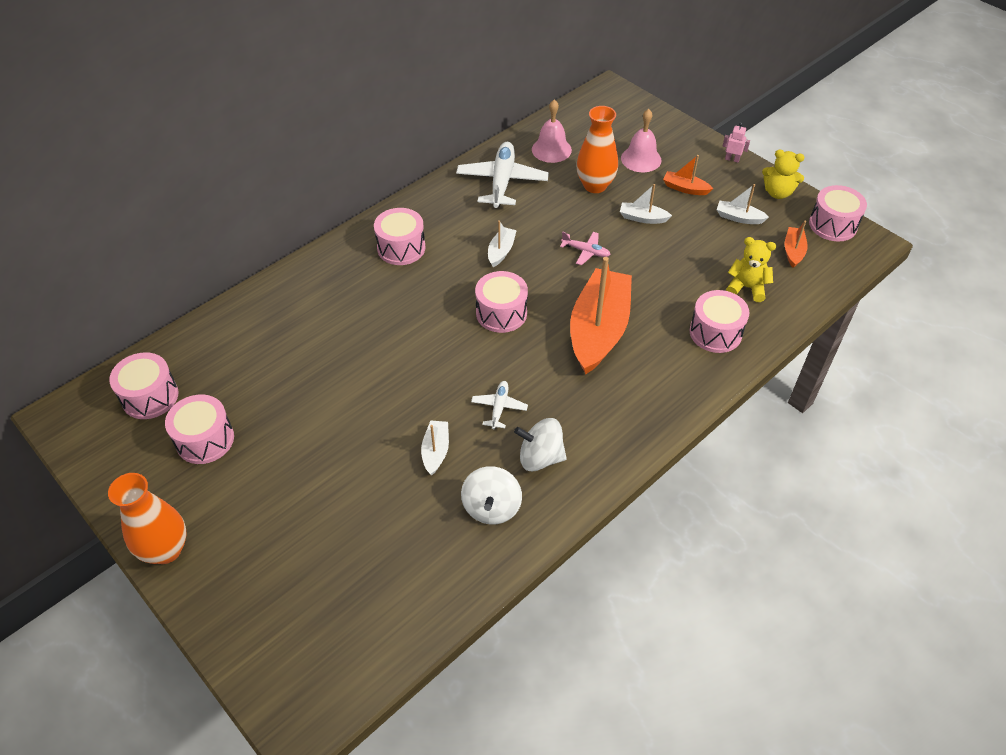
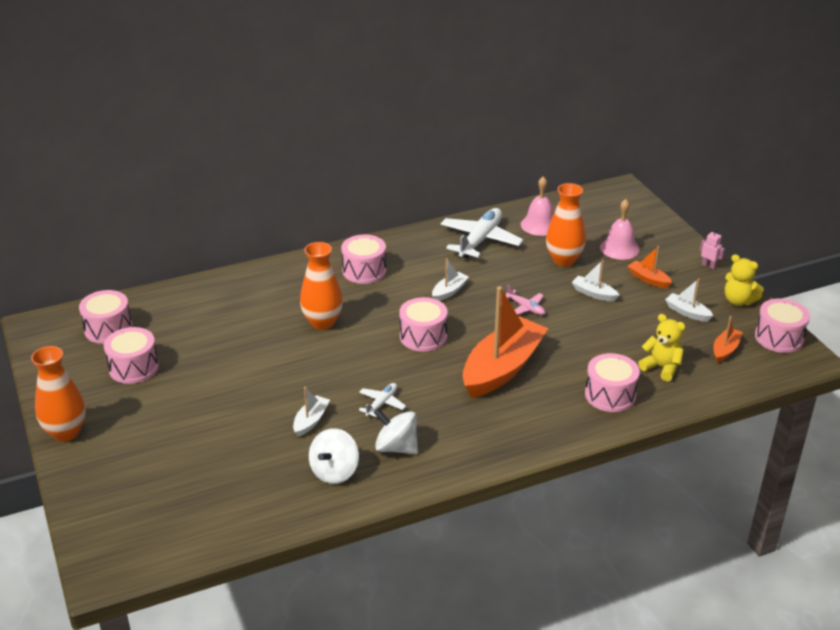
camera: 20 degrees right, 15 degrees down
none -> orange vase [300,242,343,330]

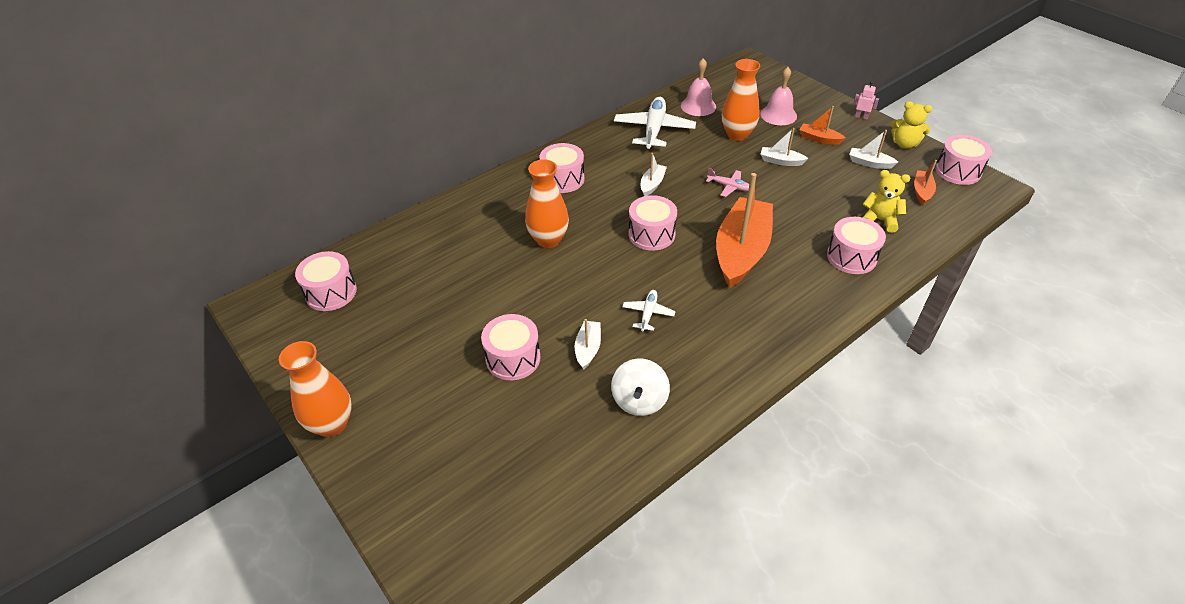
camera: 15 degrees left, 10 degrees up
pink drum [104,327,159,384] -> pink drum moved to [481,314,541,380]
white spinning top [374,409,418,454] -> none

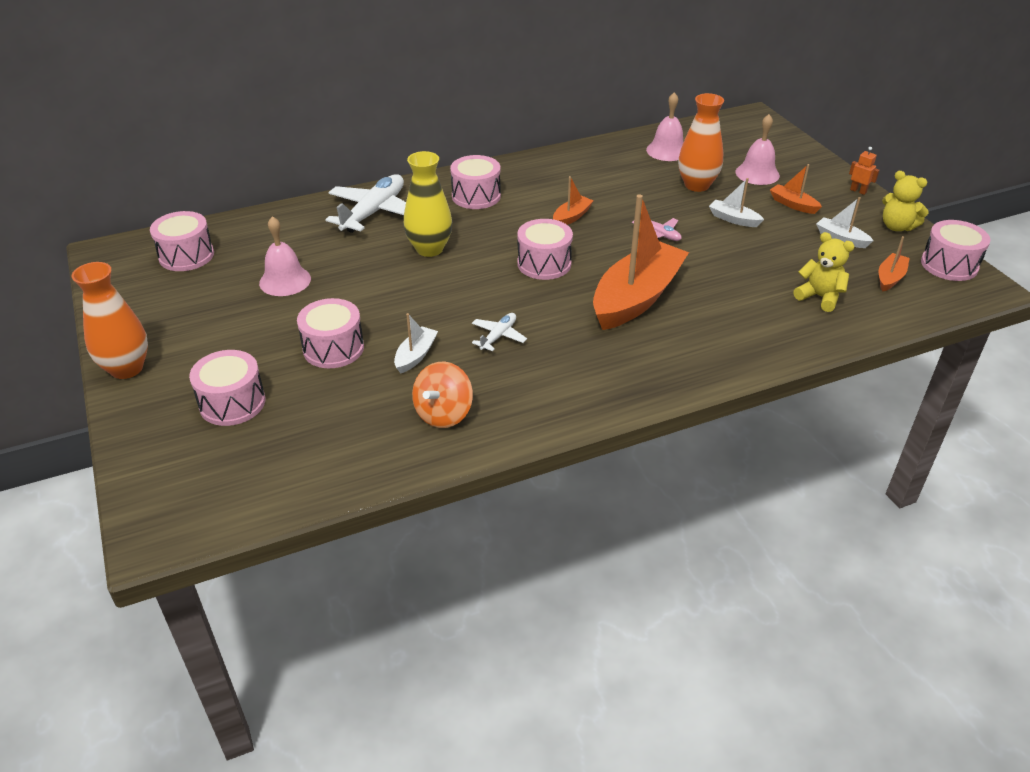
camera: 15 degrees right, 5 degrees down
orange vase [525,159,569,248] -> yellow vase [403,151,452,257]
white spinning top [611,358,670,416] -> orange spinning top [412,362,473,428]
white plane [614,97,696,149] -> white plane moved to [325,174,406,233]
white boat [641,153,667,196] -> orange boat [553,176,593,225]
pink drum [827,217,886,274] -> pink drum moved to [189,350,265,426]
pink robot [853,81,879,120] -> orange robot [849,147,880,195]
none -> pink bell [259,216,311,296]

